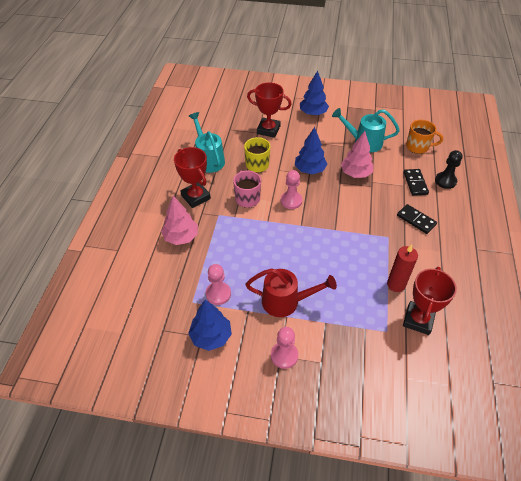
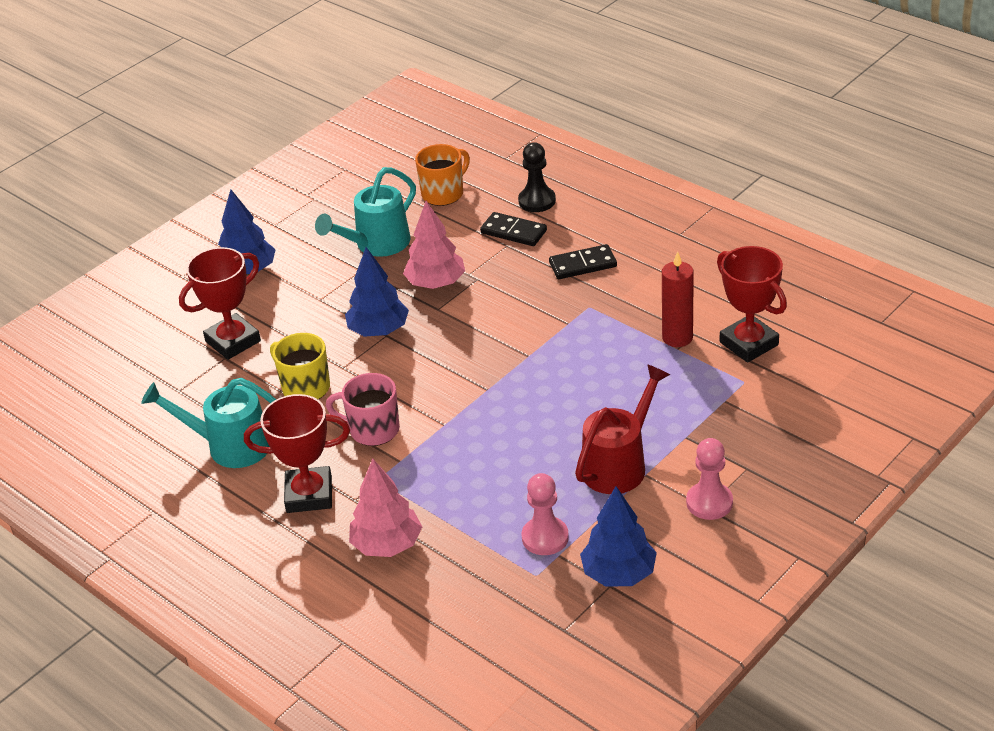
camera: 55 degrees left, 10 degrees down
pink pawn [281,170,302,209] -> none

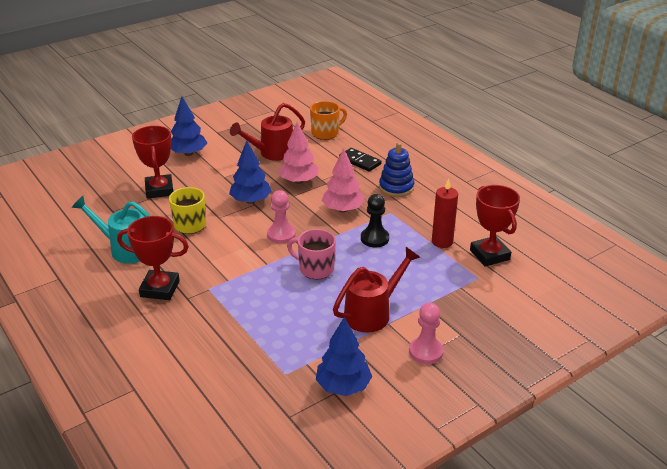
camera: 10 degrees right, 5 degrees down
red trophy [179,247,261,360] -> red trophy turned 75 degrees counterclockwise [132,126,173,199]
turquoise watering can [315,167,416,257] -> red watering can [230,103,305,161]
pink mug [326,373,400,446] -> pink mug moved to [287,229,336,279]
pink tree [349,459,422,557] -> pink tree moved to [322,148,365,212]
black pawn [518,142,556,212] -> black pawn moved to [361,194,389,248]
pink pawn [522,473,569,555] -> pink pawn moved to [267,190,296,244]
black domino [549,244,617,279] -> blue stacking toy [379,143,414,197]

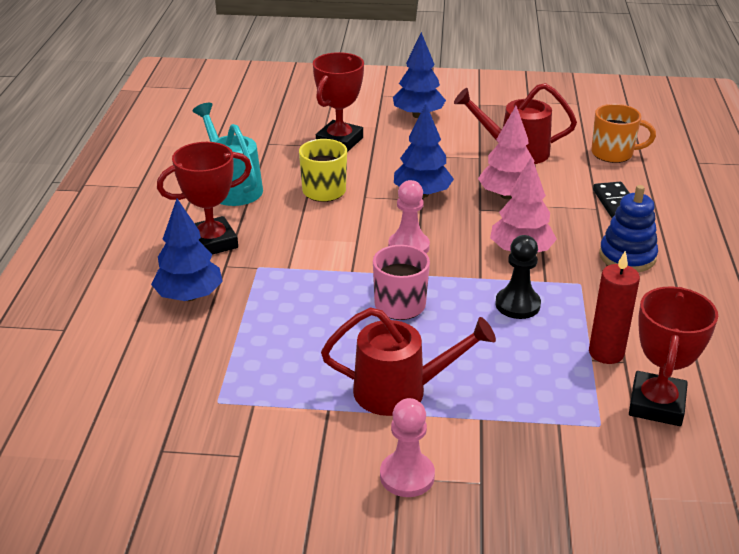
camera: 40 degrees right, 0 degrees up
red trophy [117,216,189,300] -> red trophy turned 75 degrees counterclockwise [157,142,252,255]
blue tree [316,317,372,396] -> blue tree moved to [151,199,223,301]

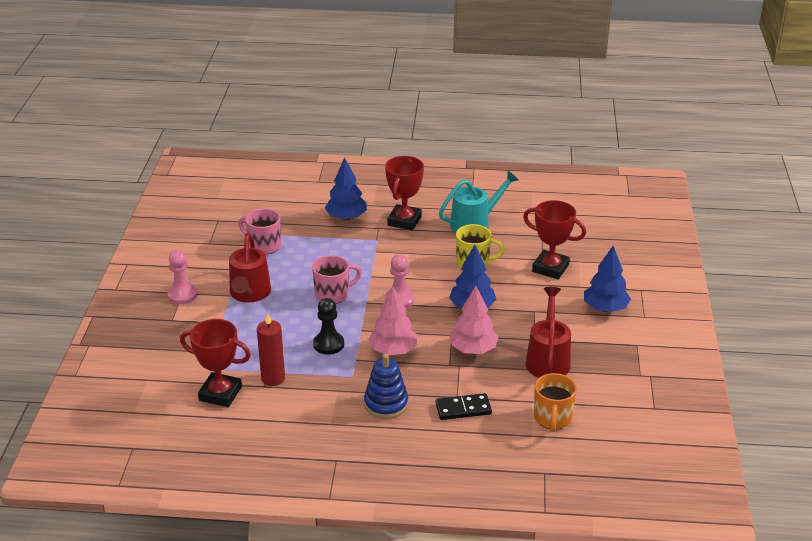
camera: 90 degrees right, 0 degrees up
red trophy [157,142,252,255] -> red trophy turned 45 degrees clockwise [385,156,424,231]
none -> pink mug [238,208,281,255]

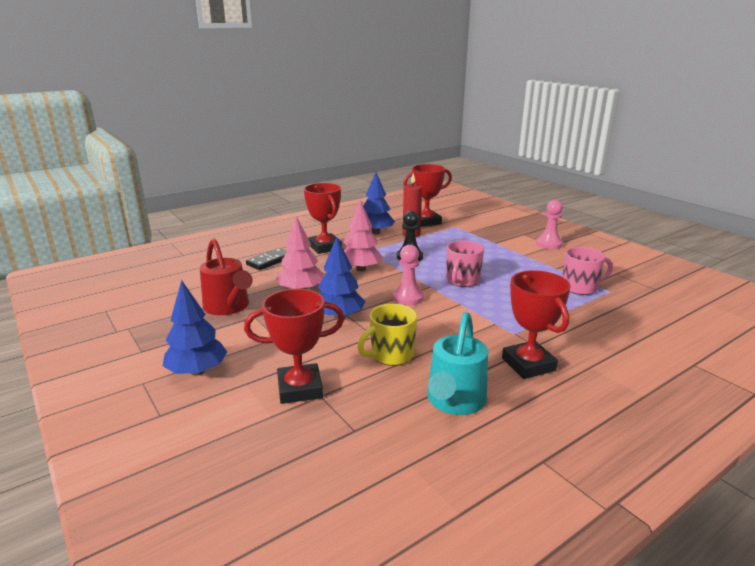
camera: 140 degrees right, 10 degrees down
red watering can [229,233,271,302] -> none
blue tree [325,157,367,220] -> blue tree moved to [363,172,395,234]
blue stacking toy [364,354,408,419] -> red trophy [304,183,342,254]
orange mug [534,373,577,432] -> none

